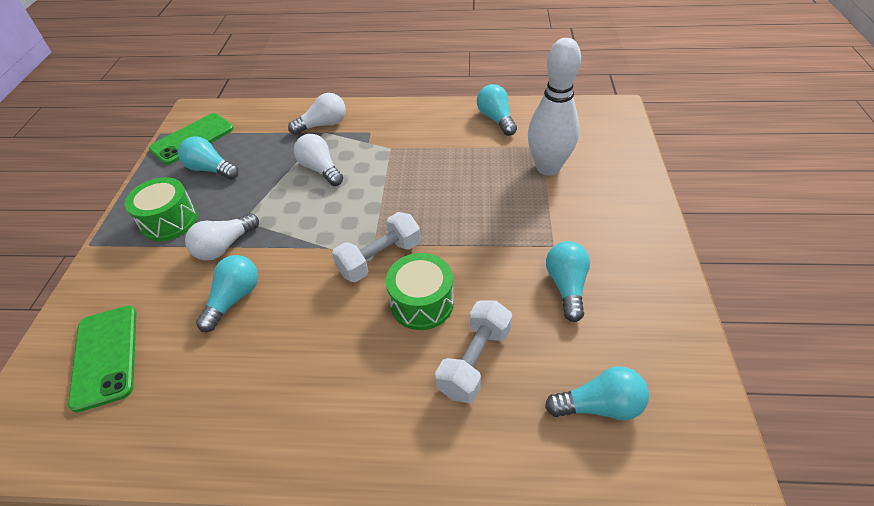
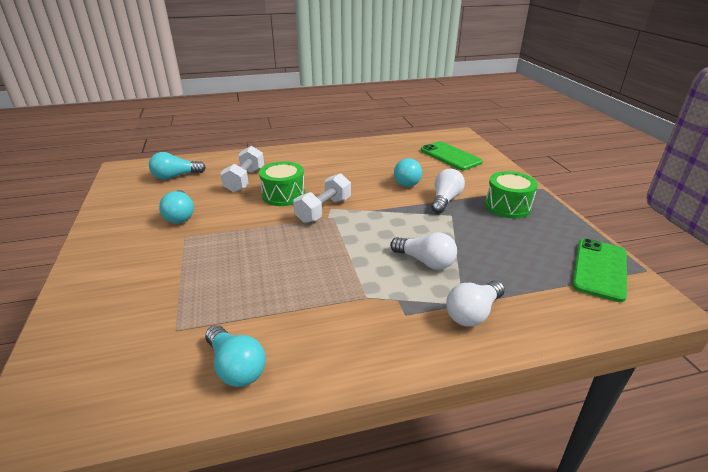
camera: 160 degrees right, 15 degrees down
turquoise light bulb [178,136,239,180] -> none
white bowling pin [528,38,581,176] -> none

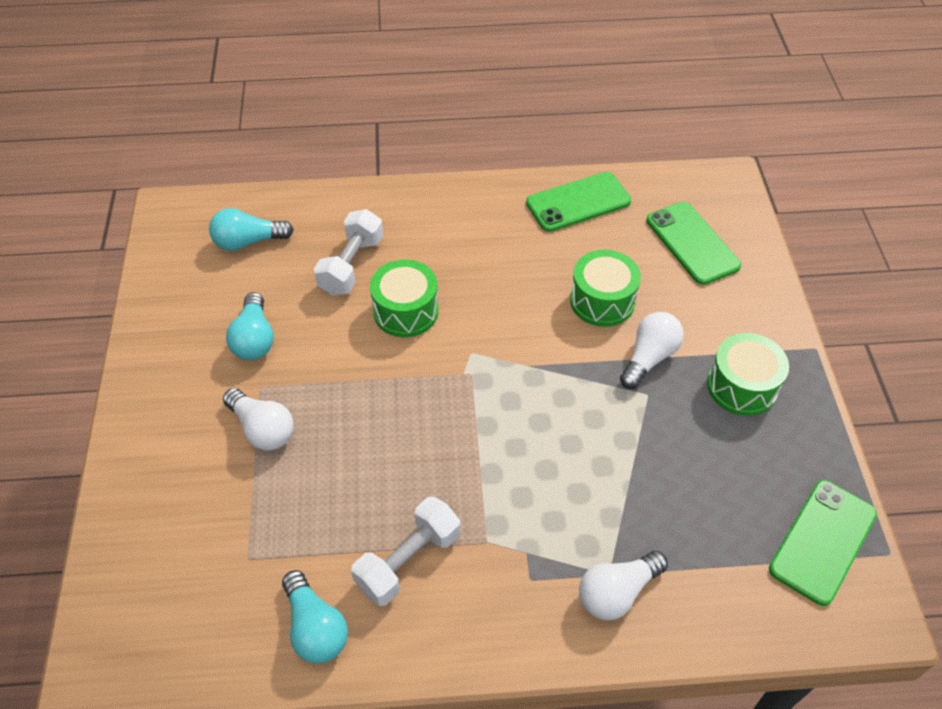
camera: 10 degrees right, 20 degrees up
white dumbbell [293,173,351,223] -> white dumbbell moved to [351,497,461,606]
white light bulb [390,232,457,270] -> white light bulb moved to [223,388,294,451]
turquoise light bulb [394,158,422,187] -> green drum [570,250,641,327]
none -> green phone [526,172,631,232]

